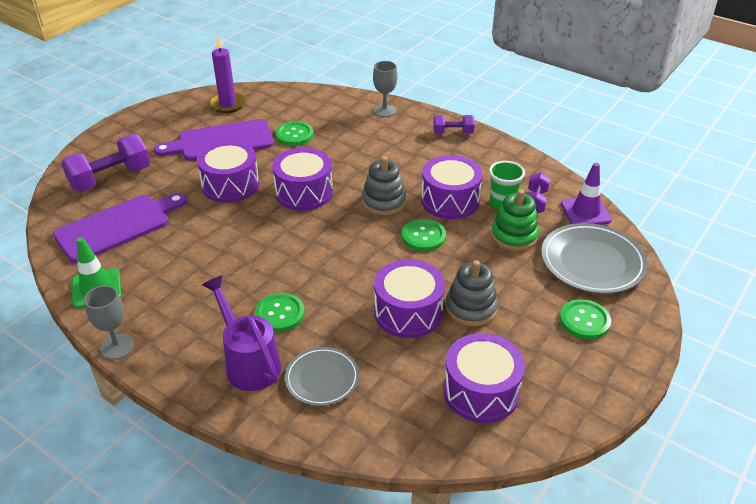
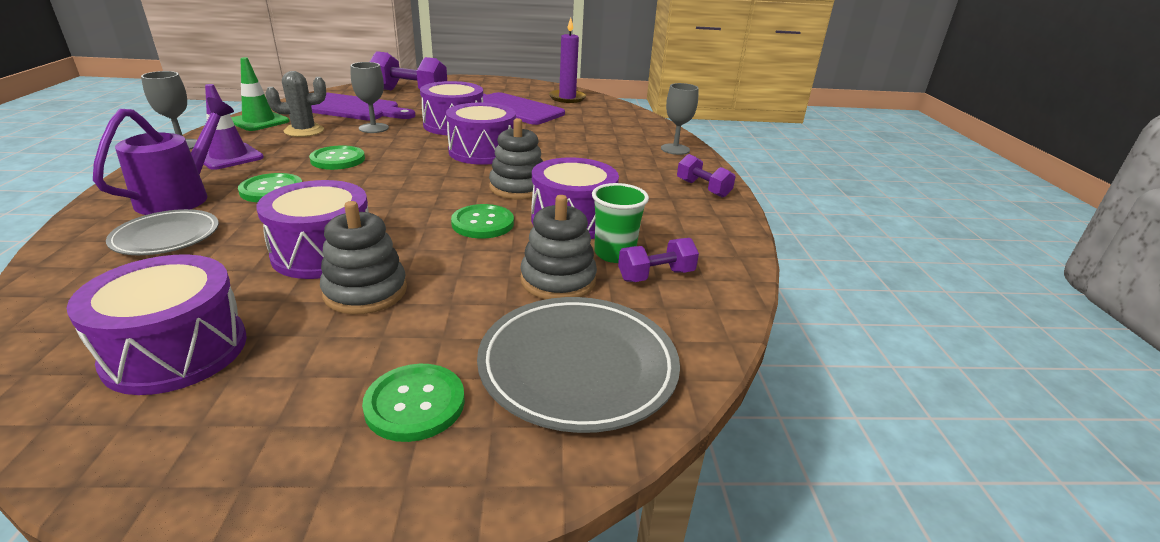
camera: 50 degrees right, 10 degrees down
green button [275,121,314,146] -> green button moved to [309,145,365,170]
green stacking toy [491,189,539,251] -> grey stacking toy [520,195,597,300]
purple traffic cone [561,163,612,225] -> purple traffic cone moved to [204,84,264,170]
none -> grey cactus [265,71,326,137]
none -> grey goblet [350,62,389,133]

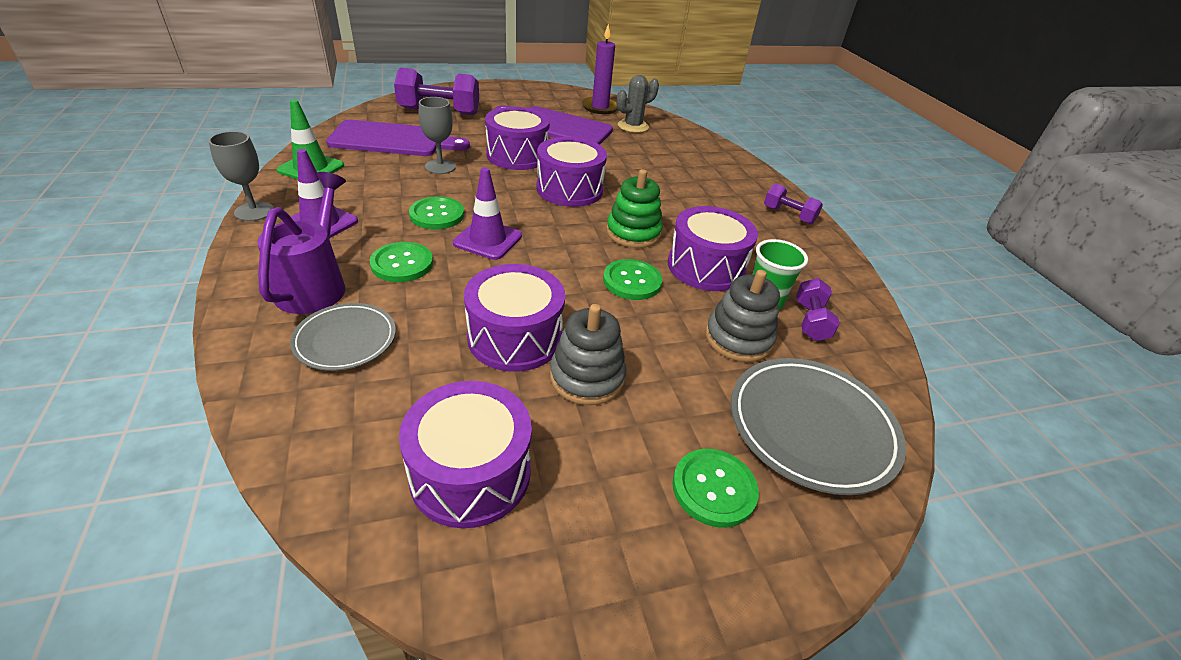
camera: 15 degrees left, 10 degrees up
grey cactus [265,71,326,137] -> grey cactus moved to [617,75,659,133]
grey stacking toy [489,118,543,199] -> green stacking toy [606,169,663,248]
purple dumbbell [618,238,699,282] -> purple dumbbell turned 45 degrees counterclockwise [796,278,840,341]
grey goblet [661,83,699,155] -> none
none -> purple traffic cone [453,167,522,260]

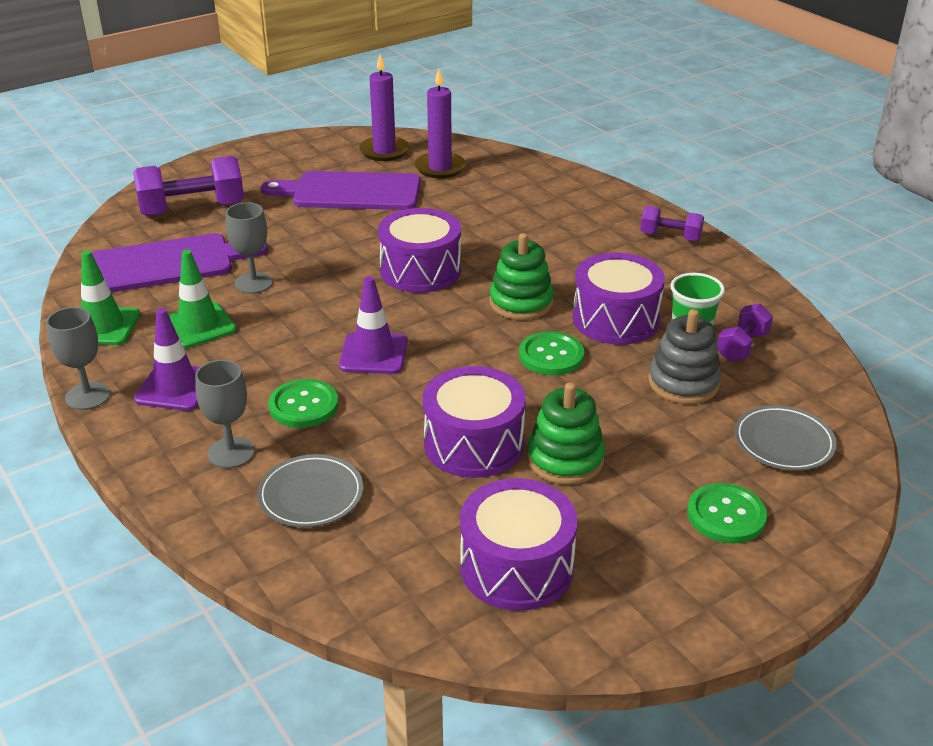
camera: 15 degrees left, 5 degrees down
purple watering can [257,172,346,314] -> grey goblet [195,360,255,468]
green button [409,196,464,229] -> none
purple drum [485,107,550,170] -> none
grey stacking toy [550,304,627,405] -> green stacking toy [527,382,605,485]
grey cactus [617,75,659,133] -> purple candle [414,69,466,178]
grey plate [731,358,906,495] -> grey plate [734,405,837,471], size x0.62
purple dumbbell [796,278,840,341] -> purple dumbbell turned 45 degrees clockwise [717,304,773,361]
none -> green traffic cone [169,250,237,349]

